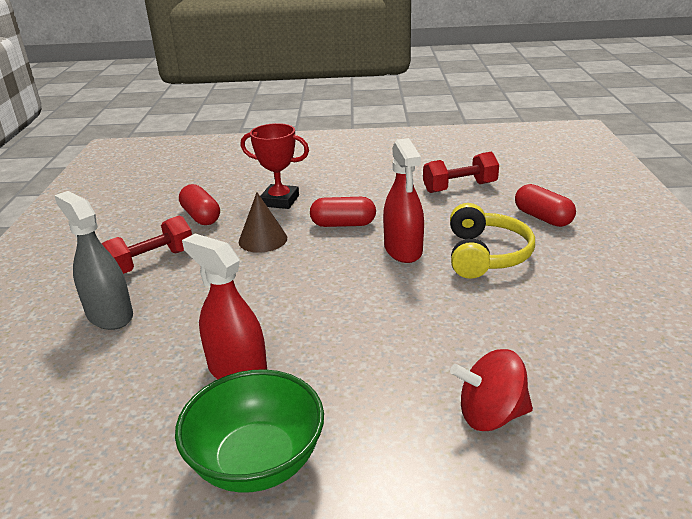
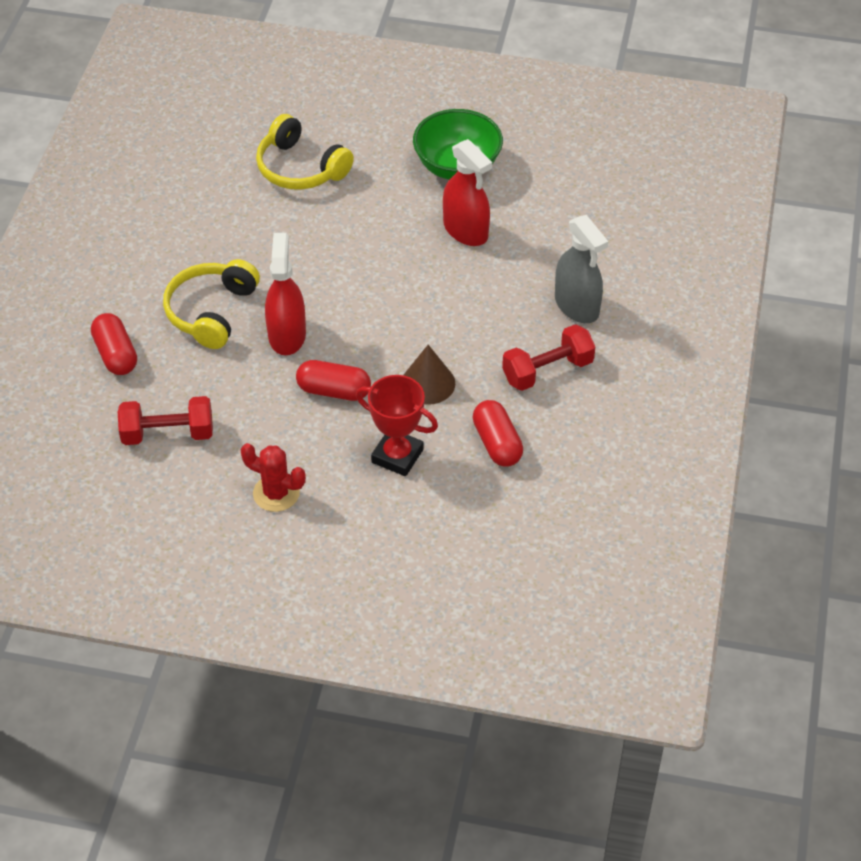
camera: 170 degrees left, 20 degrees up
red spinning top [450,349,533,431] -> yellow headphones [256,114,354,190]
none -> red cactus [240,443,306,512]

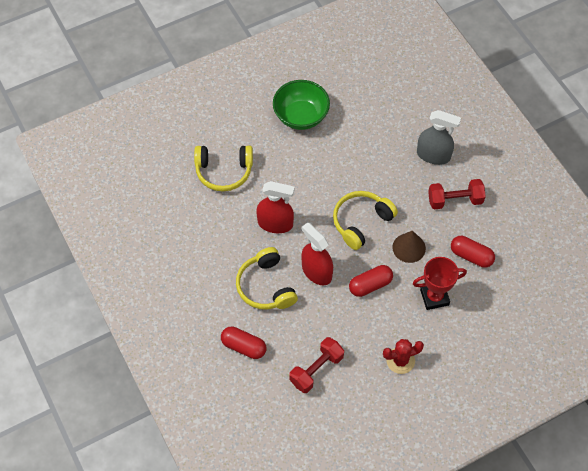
camera: 40 degrees left, 10 degrees up
red spray bottle [443,139,492,246] -> red spray bottle moved to [256,181,295,233]
red dumbbell [502,324,595,391] -> red dumbbell turned 60 degrees clockwise [428,179,486,209]
none -> yellow headphones [333,191,398,250]

